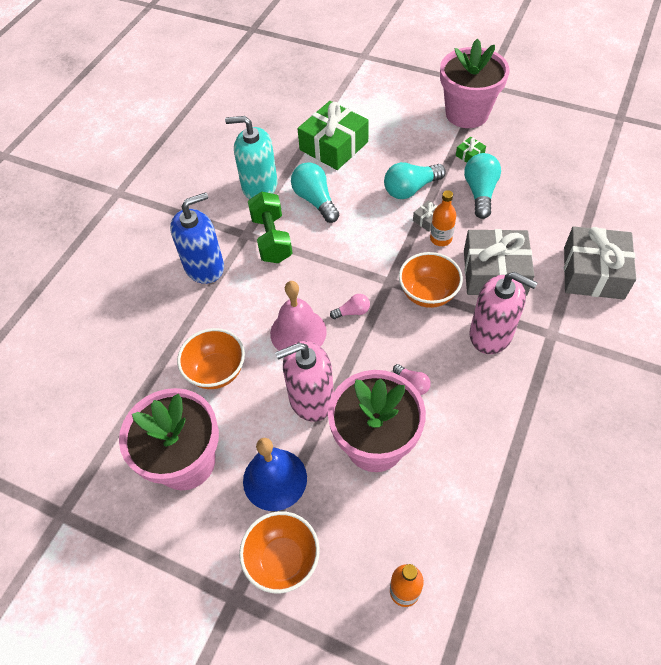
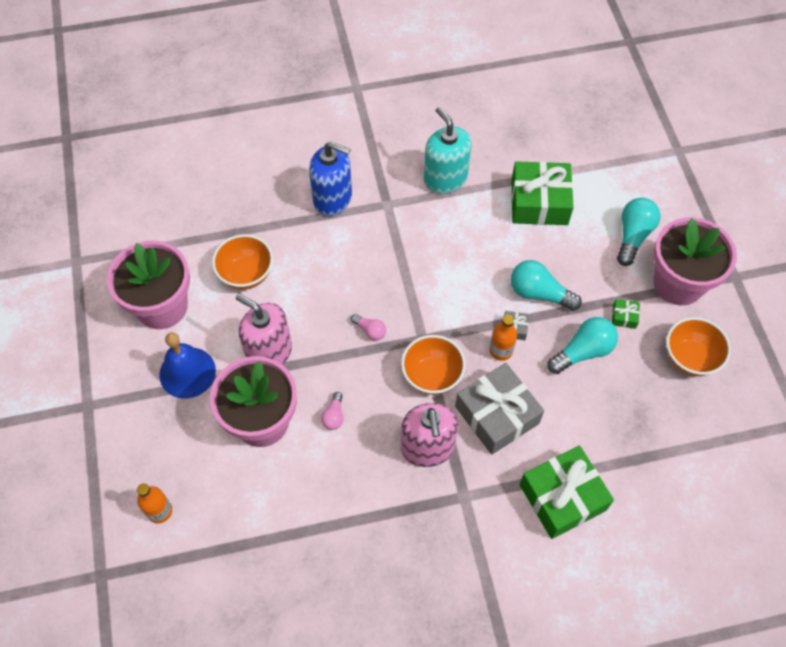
camera: 50 degrees right, 5 degrees up
orange bowl [239,511,320,594] -> orange bowl moved to [666,317,731,376]
green dumbbell [248,191,293,263] -> none
pink bell [270,281,327,351] -> none
turquoise light bulb [291,162,339,223] -> turquoise light bulb moved to [617,198,660,266]
grey gift [564,226,636,300] -> green gift [520,446,614,539]

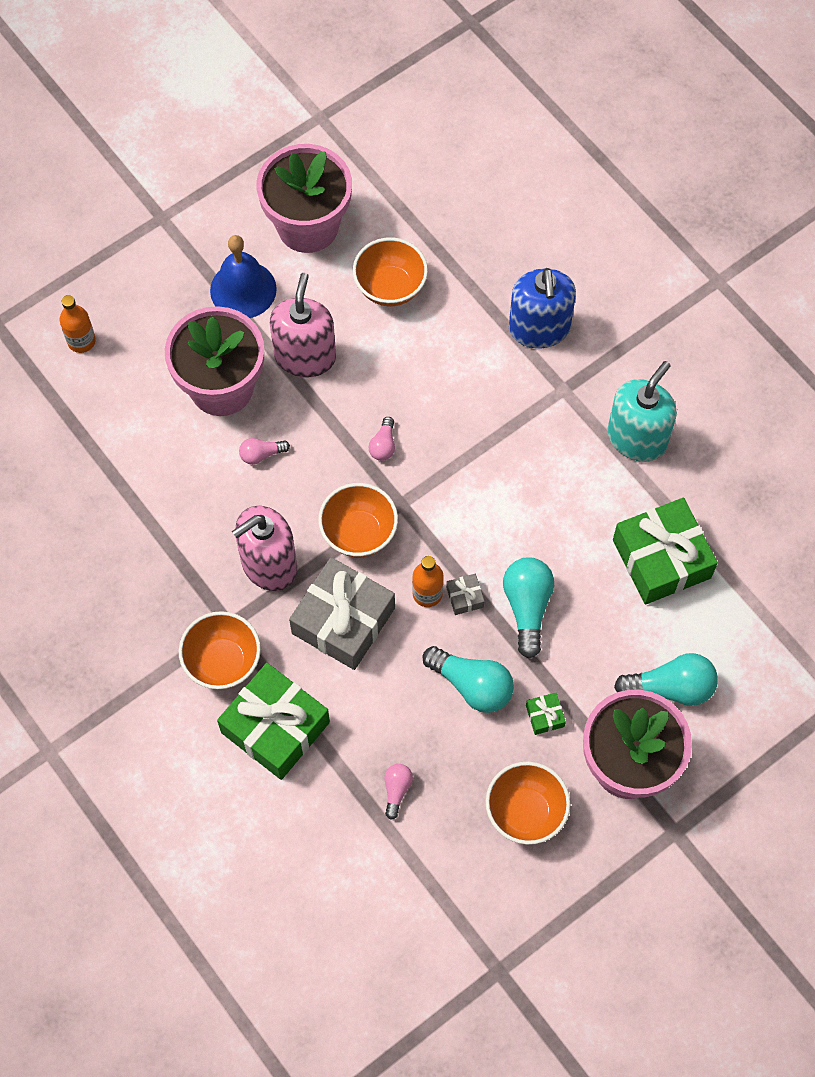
camera: 65 degrees right, 5 degrees up
none -> orange bowl [179,611,261,689]
none -> pink light bulb [384,764,413,820]

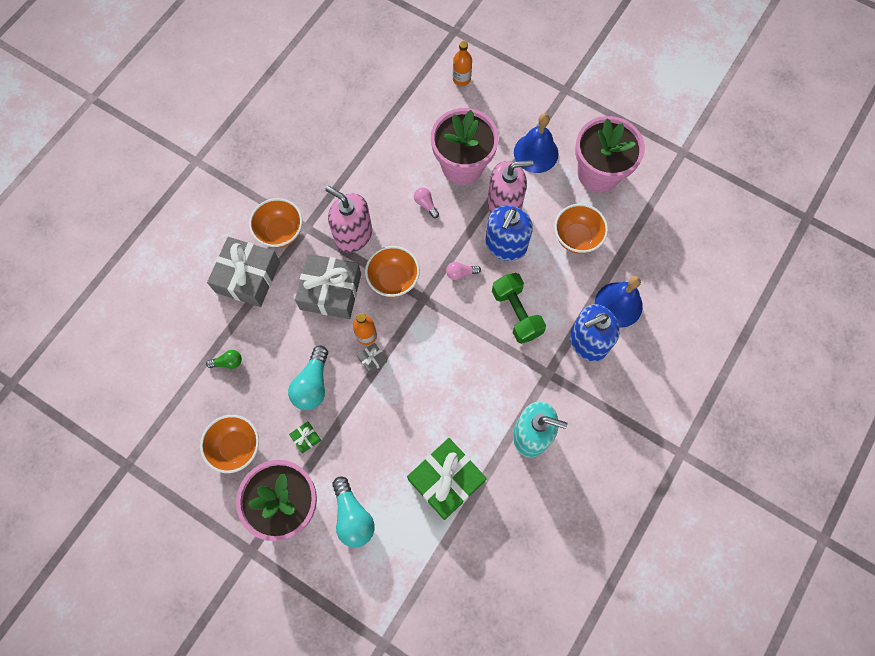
camera: 70 degrees right, 5 degrees up
green gift [217,663,330,780] -> grey gift [207,237,280,307]
pink light bulb [384,764,413,820] -> green light bulb [206,350,242,369]
turquoise light bulb [503,558,554,659] -> none
none -> blue soap dispenser [485,206,533,261]
none -> green dumbbell [492,273,546,344]
none -> blue bell [595,276,643,328]

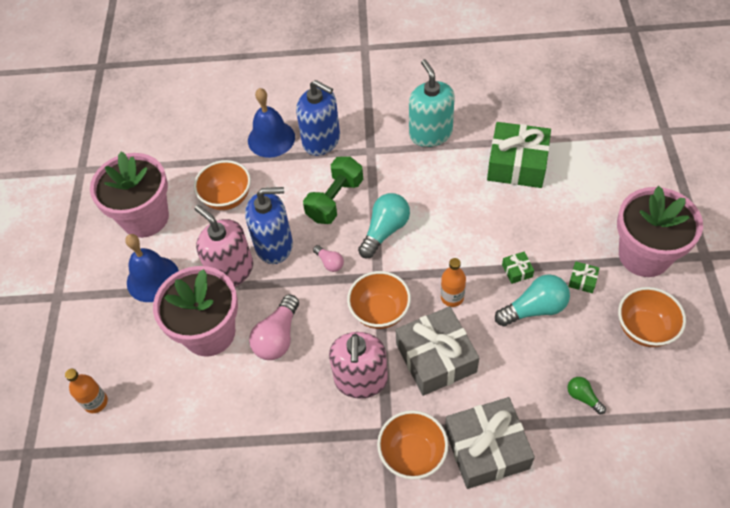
camera: 120 degrees left, 15 degrees down
turquoise light bulb [332,476,375,547] -> turquoise light bulb moved to [358,193,410,258]
grey gift [357,343,387,374] -> none
pink light bulb [414,188,439,218] -> pink light bulb [249,294,299,360], size x1.87
none -> green gift [502,252,534,284]

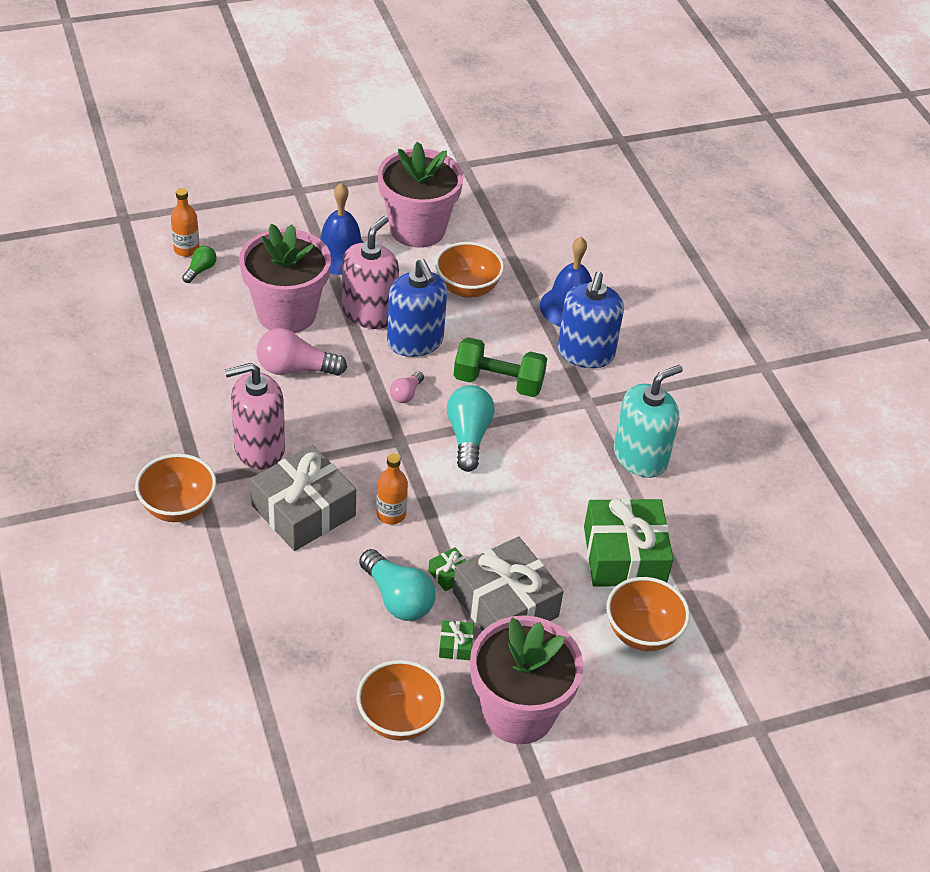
camera: 65 degrees right, 10 degrees down
orange bowl [347,271,411,329] -> orange bowl moved to [606,577,690,651]
turquoise light bulb [358,193,410,258] -> turquoise light bulb turned 105 degrees counterclockwise [447,385,494,472]
grey gift [445,397,535,489] -> grey gift moved to [453,536,564,631]
green light bulb [567,377,606,415] -> green light bulb moved to [182,246,217,283]

